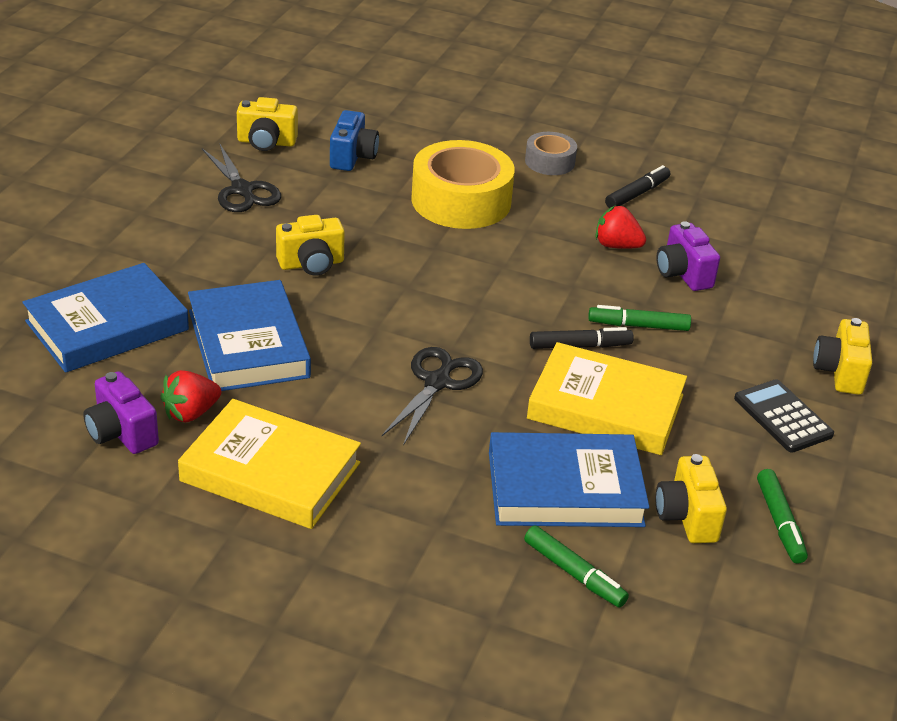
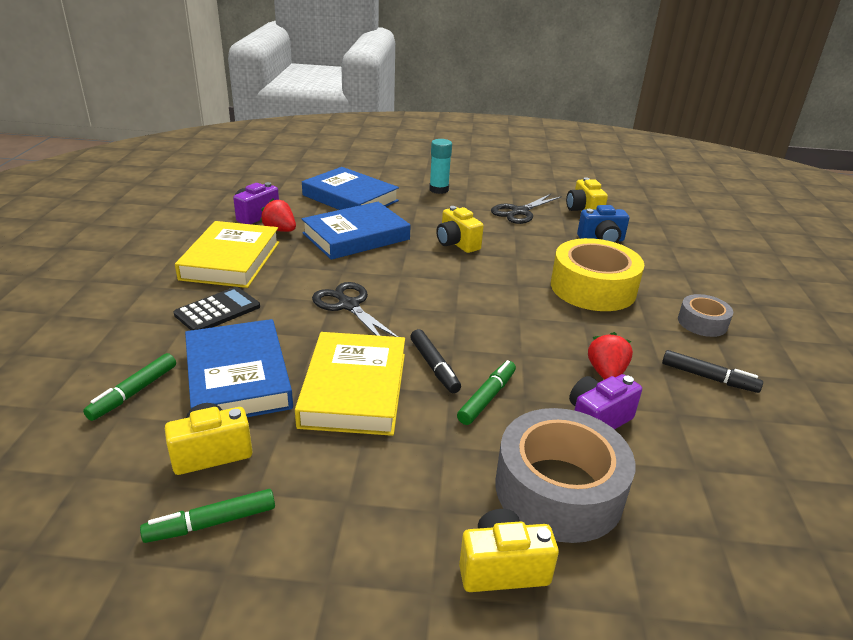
camera: 75 degrees right, 5 degrees down
black scissors [382,347,483,446] -> black scissors turned 135 degrees counterclockwise [312,282,398,337]
green marker [588,305,691,331] -> green marker turned 45 degrees clockwise [457,360,516,425]
black calculator [734,379,834,453] -> black calculator moved to [174,287,260,330]
none -> turquoise glue stick [429,139,452,194]
none -> grey tape [495,408,635,543]

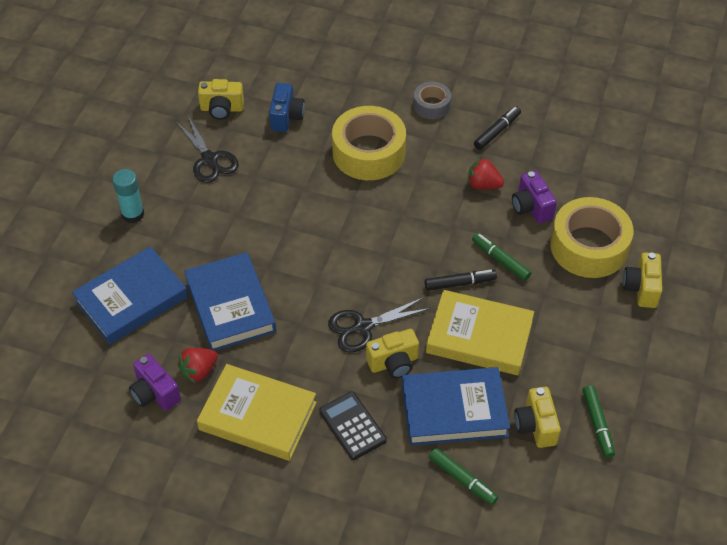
camera: 75 degrees left, 20 degrees up
yellow camera [436,206,484,253] -> yellow camera moved to [366,329,419,378]
grey tape [495,408,635,543] -> yellow tape [550,197,634,278]

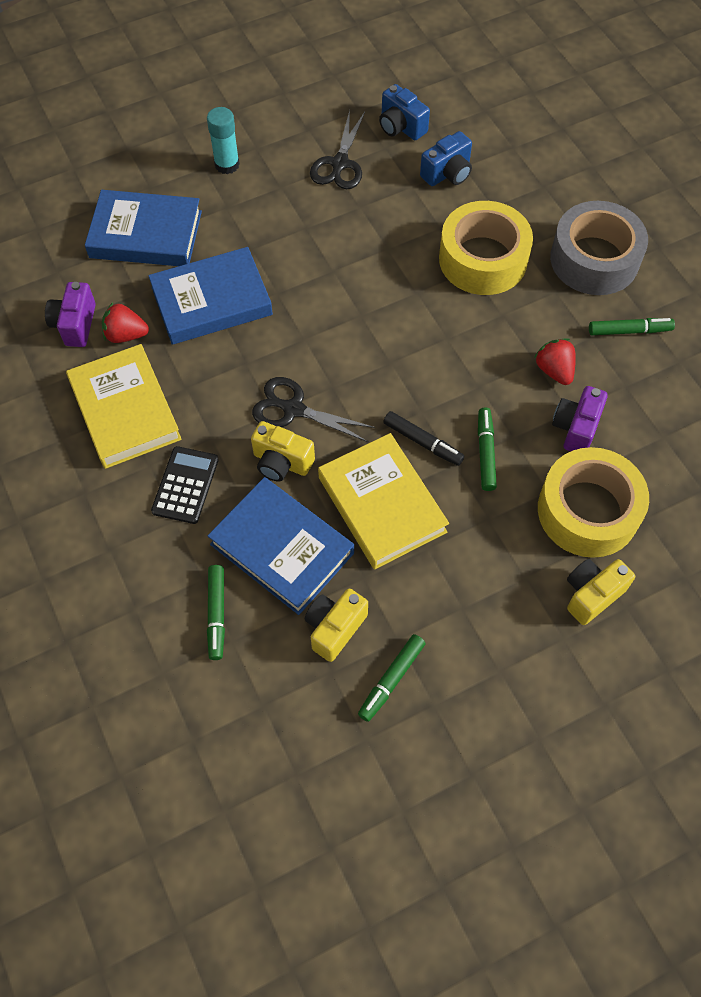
camera: 45 degrees right, 10 degrees up
blue book [184,252,276,351] -> blue book turned 45 degrees clockwise [148,247,273,345]
yellow camera [198,79,244,120] -> blue camera [379,84,430,140]
grey tape [413,82,451,119] -> grey tape [550,201,648,295], size x1.90
black marker [474,106,521,150] -> green marker [589,318,675,335]

